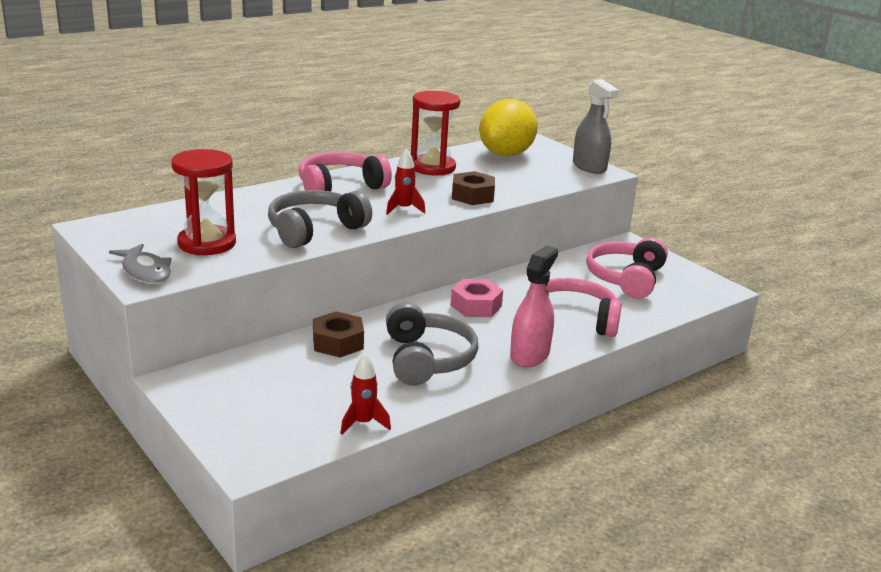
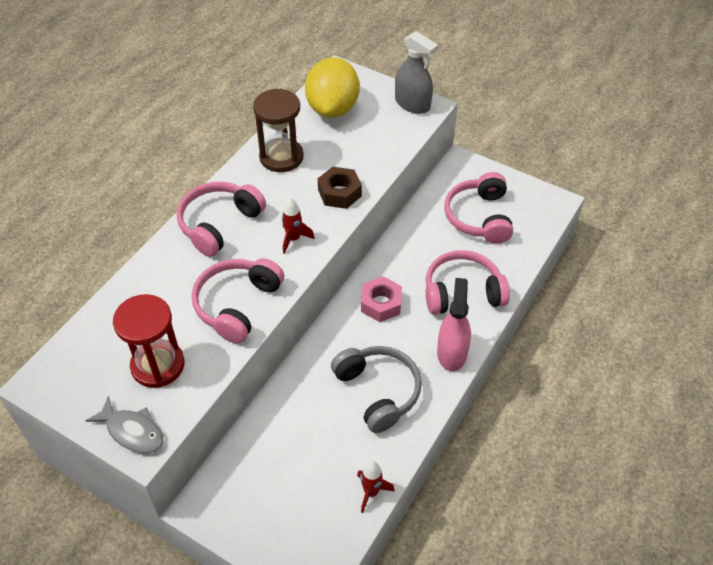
camera: 20 degrees left, 25 degrees up
grey headphones [268,190,372,248] -> pink headphones [192,258,284,343]
brown nut [313,311,364,358] -> none
red hourglass [411,91,460,175] -> brown hourglass [253,89,304,172]

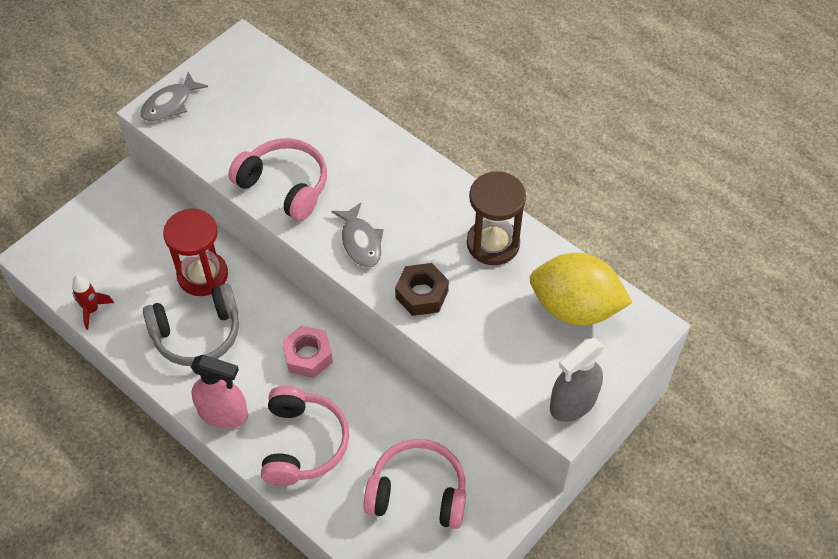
camera: 100 degrees right, 5 degrees up
red hourglass [113,294,185,388] -> red hourglass moved to [163,209,228,296]
pink headphones [177,182,266,257] -> none
red rocket [282,198,315,254] -> grey fish [332,203,384,268]

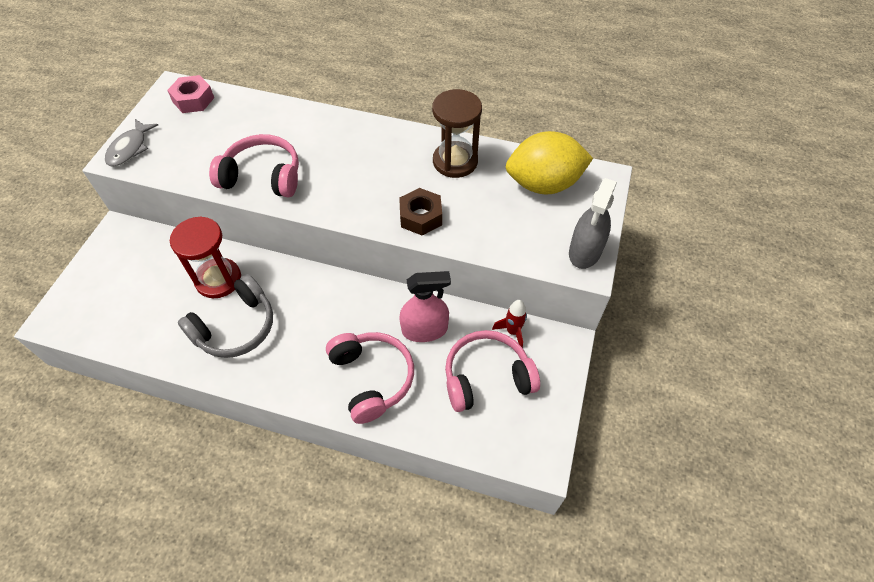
camera: 25 degrees left, 0 degrees up
red rocket [72,275,114,330] -> red rocket moved to [492,300,527,348]
pink spray bottle [191,355,248,429] -> pink spray bottle moved to [399,271,451,342]
pink nut [282,325,333,378] -> pink nut moved to [167,75,214,113]
grey fish [332,203,384,268] -> none

